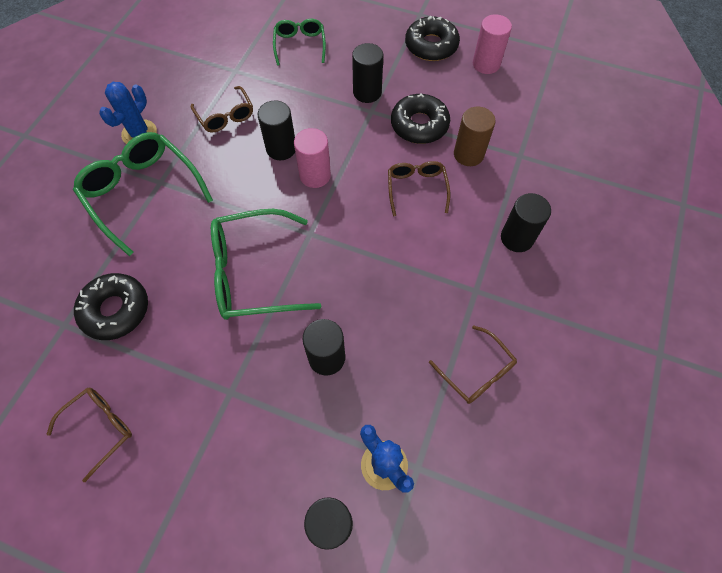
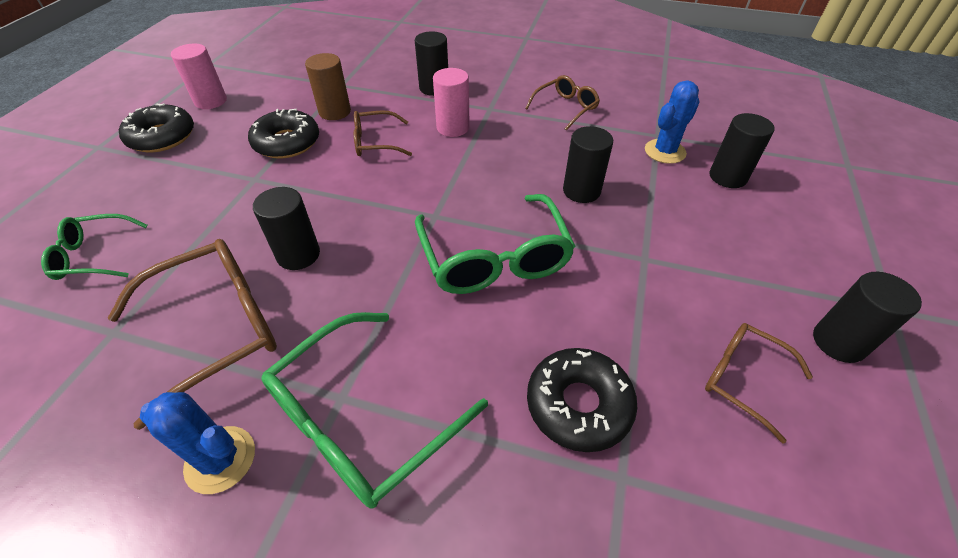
camera: 95 degrees left, 15 degrees down
brown glasses [191,86,253,133] -> brown glasses [108,239,277,430], size x1.76
pink cylinder [294,128,331,188] -> pink cylinder moved to [433,68,470,137]
black cylinder [352,43,383,103] -> black cylinder moved to [813,272,922,363]

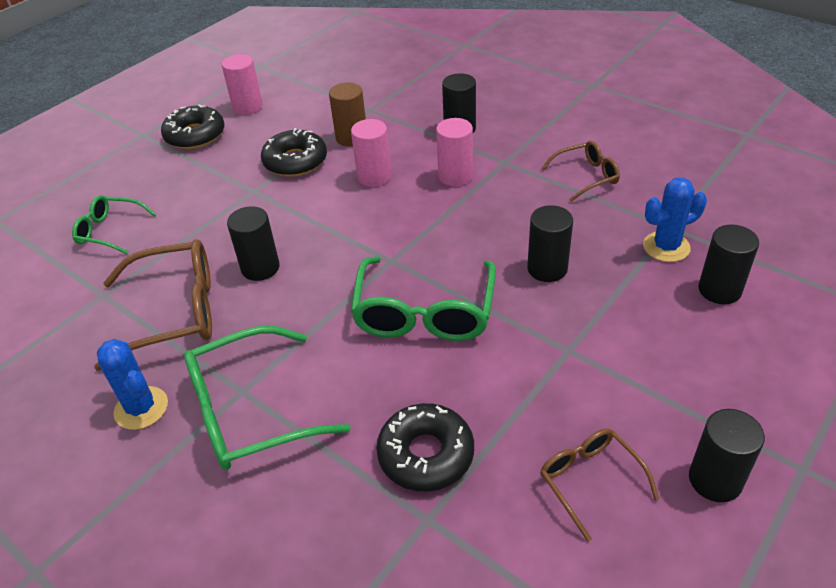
camera: 25 degrees right, 5 degrees down
brown glasses [354,110,412,156] -> pink cylinder [351,119,391,187]

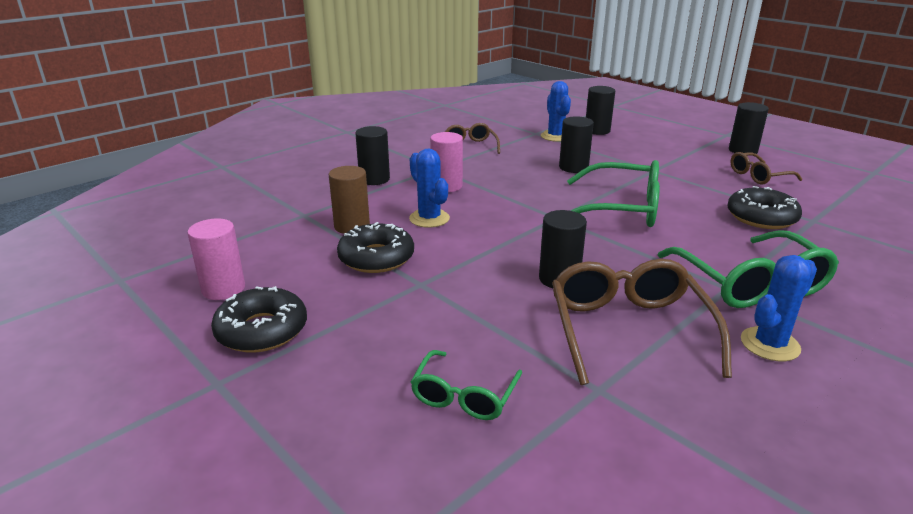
camera: 85 degrees left, 15 degrees down
pink cylinder [351,119,391,187] -> blue cactus [409,149,450,228]

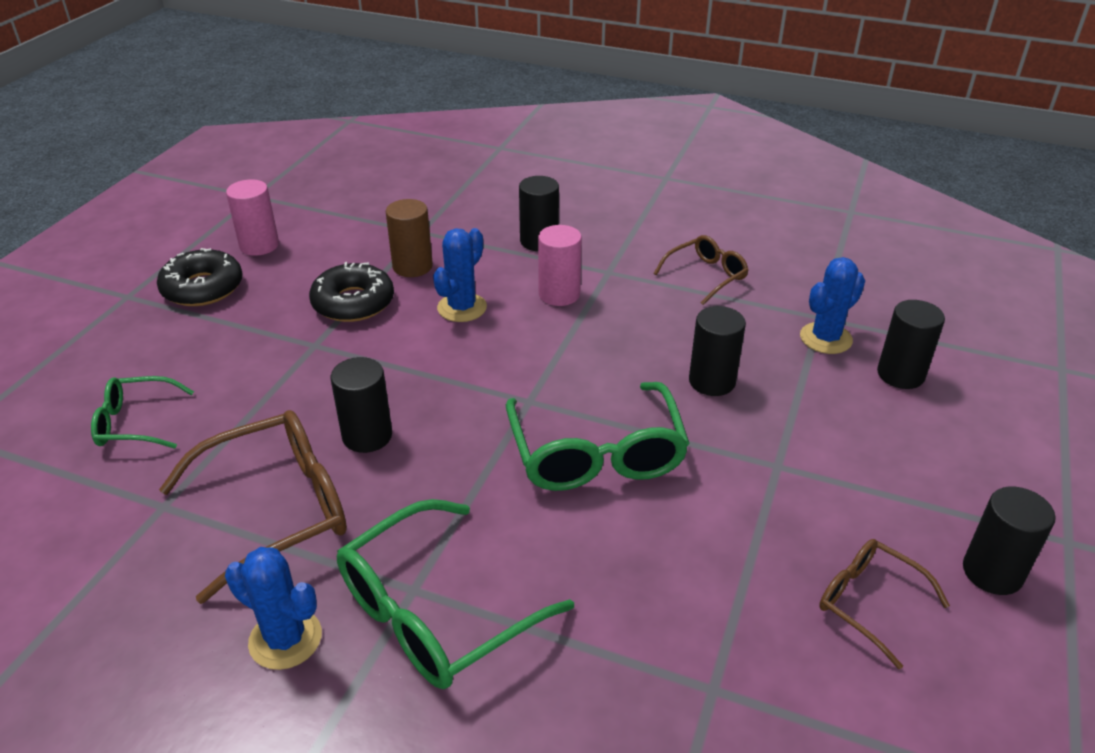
camera: 65 degrees right, 10 degrees up
black donut [727,186,802,229] -> none

